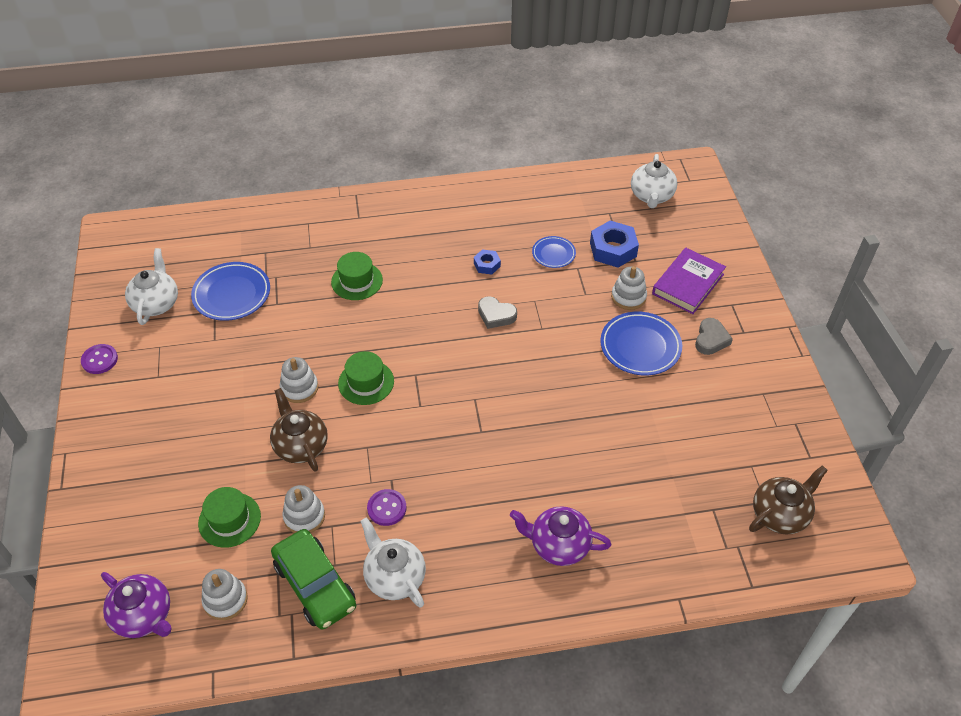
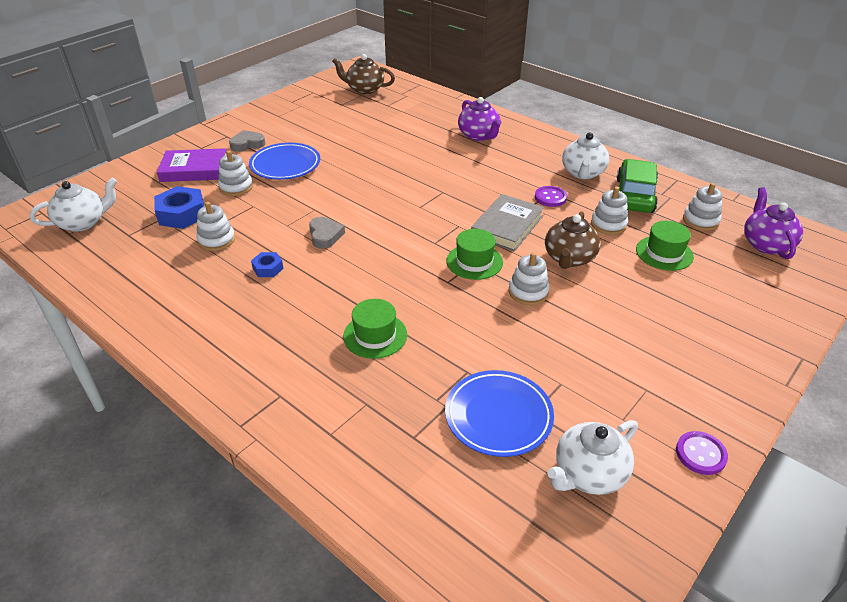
camera: 130 degrees left, 10 degrees down
blue plate [532,236,576,268] -> white stacking toy [196,202,235,251]
none -> grey book [471,194,544,252]

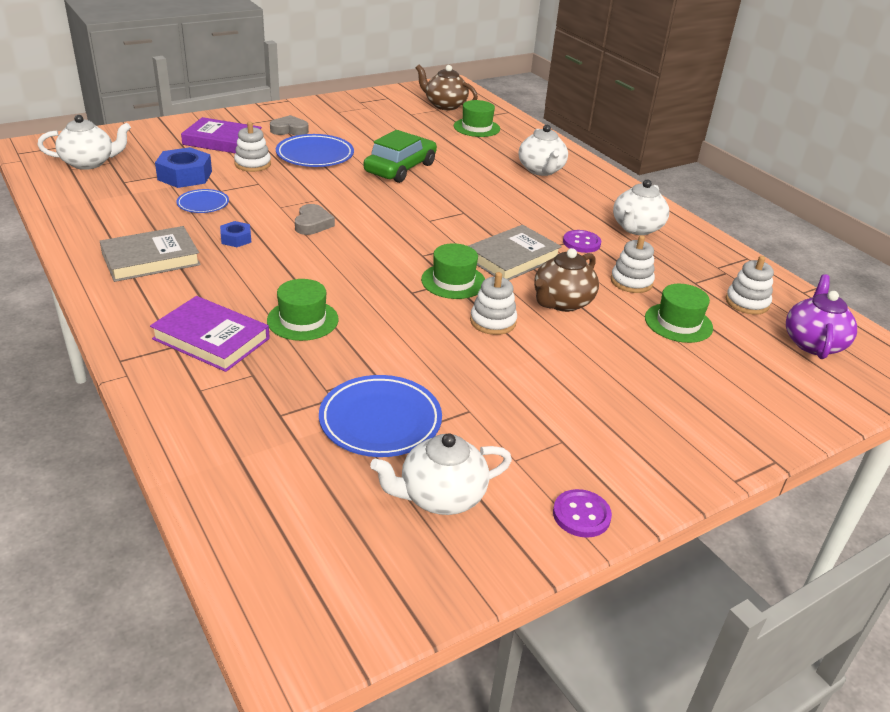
camera: 15 degrees right, 5 degrees down
white stacking toy [196,202,235,251] -> blue plate [176,189,229,213]
purple teapot [458,97,501,141] -> white teapot [518,125,568,176]
green car [617,159,658,213] -> green car moved to [364,130,437,183]
none -> grey book [100,226,201,282]
none -> purple book [150,296,270,372]
none -> green hat [454,100,500,137]

